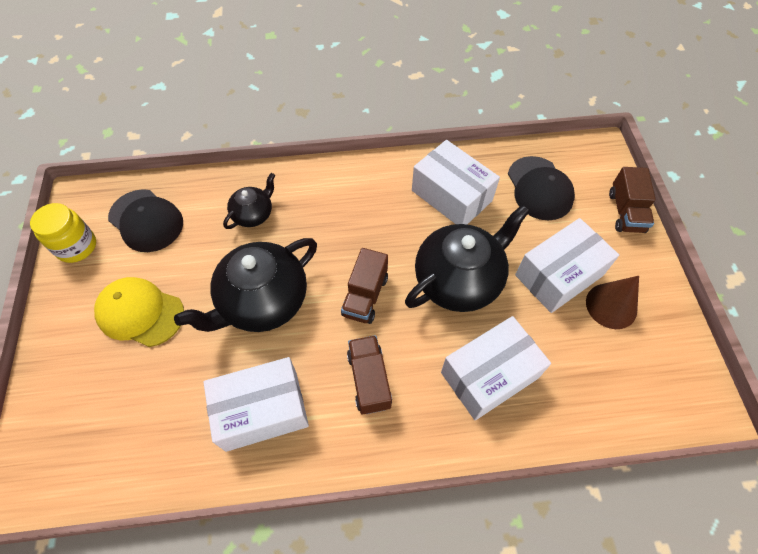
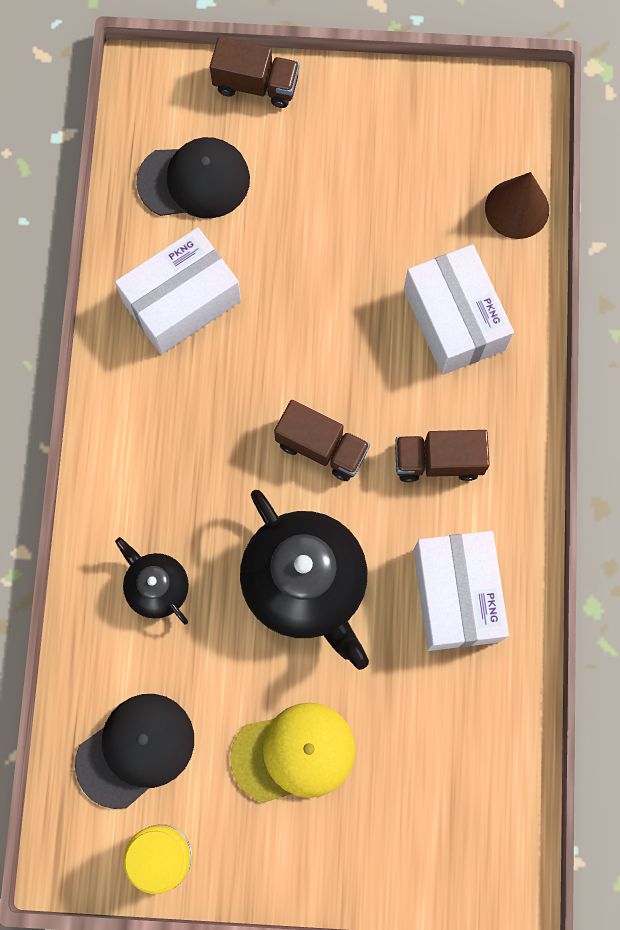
camera: 80 degrees left, 15 degrees up
yellow cap [94,277,184,347] -> yellow cap turned 135 degrees counterclockwise [230,703,356,803]
black teapot [405,205,530,312] -> none
white box [515,218,619,313] -> none
brown cone [586,276,639,329] -> brown cone moved to [485,172,549,239]

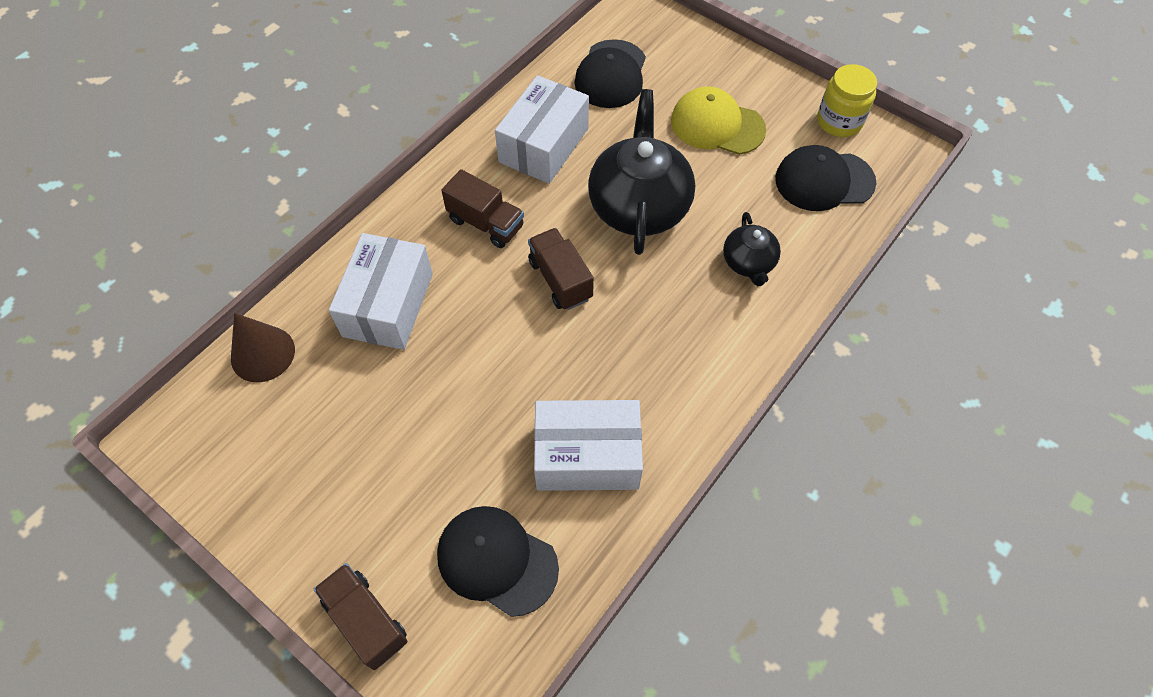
camera: 145 degrees left, 15 degrees down
none -> black cap [574,39,646,108]

